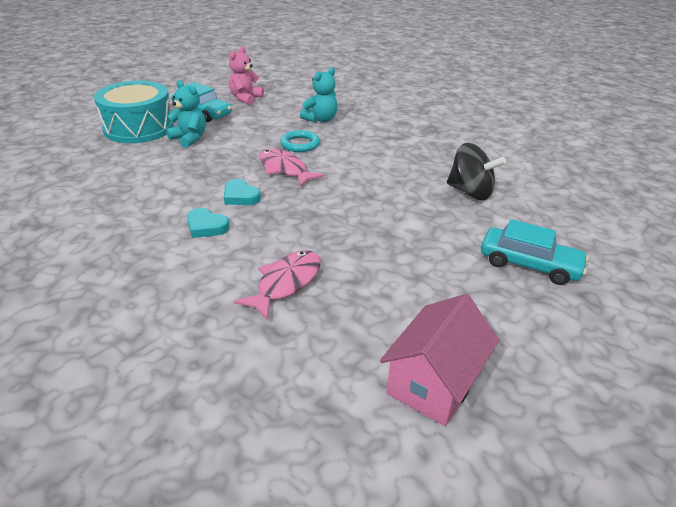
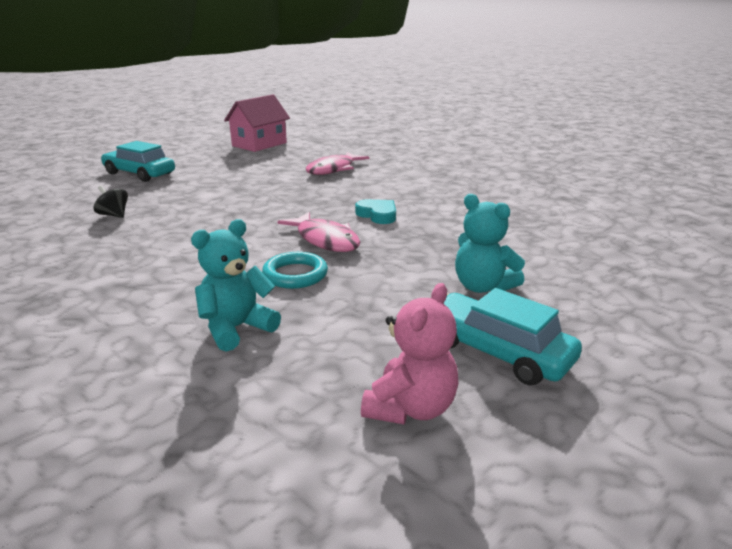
camera: 175 degrees left, 10 degrees down
turquoise drum [94,81,174,143] -> none
turquoise heart [187,208,230,238] -> none
black spinning top [447,143,506,200] -> black spinning top [93,186,128,218], size x0.53

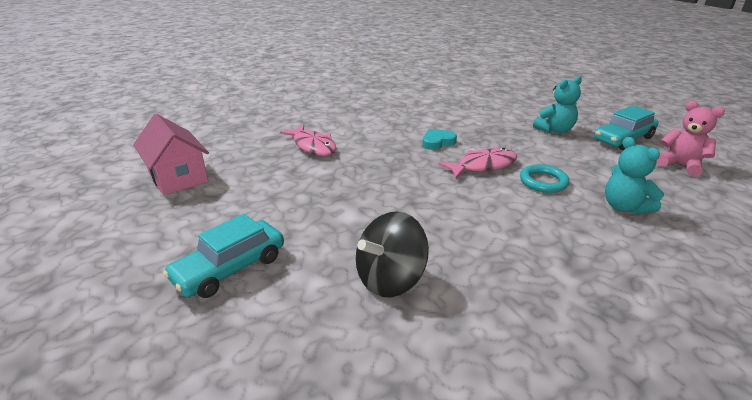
camera: 75 degrees left, 5 degrees up
black spinning top [93,186,128,218] -> black spinning top [356,212,429,297], size x1.90

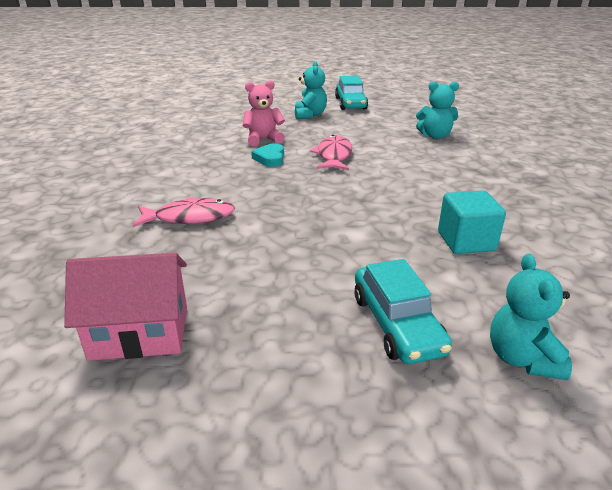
camera: 60 degrees left, 0 degrees up
black spinning top [356,212,429,297] -> turquoise cube [438,190,506,254]
turquoise ring [520,164,570,193] -> none
pink teddy bear [656,101,725,177] -> pink teddy bear moved to [243,80,285,146]
none -> turquoise teddy bear [490,254,572,380]

